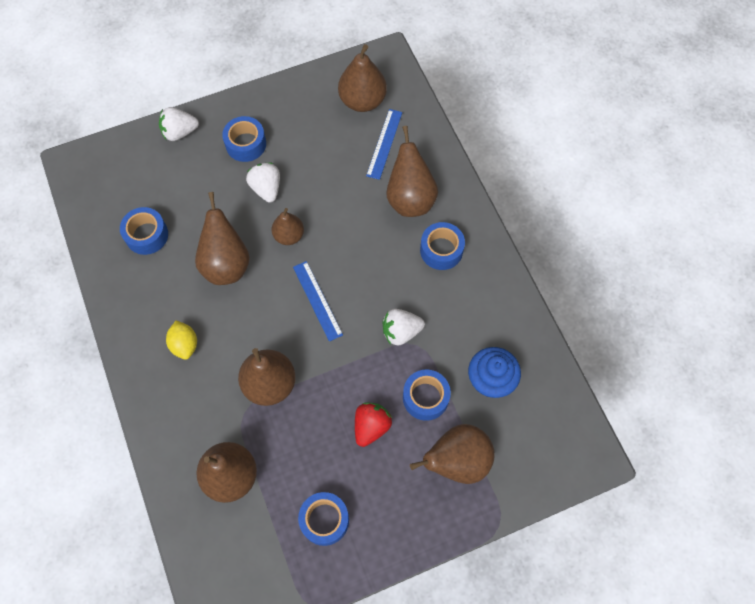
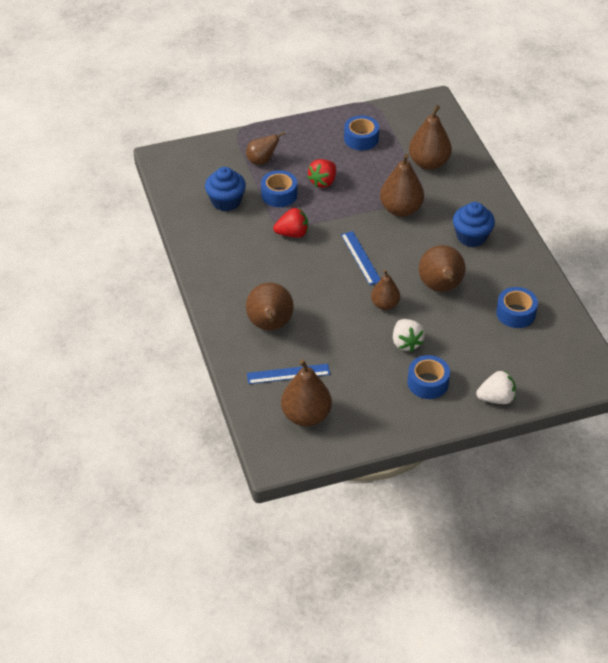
camera: 175 degrees left, 20 degrees down
yellow lemon [166,320,197,360] -> blue cupcake [453,202,495,247]
blue ruler [366,109,402,180] -> blue ruler turned 60 degrees clockwise [247,364,330,384]
white strawberry [383,309,425,346] -> red strawberry [273,208,308,238]
brown pear [410,424,495,484] -> brown pear [246,132,285,165], size x0.62
blue tape [420,222,465,270] -> none

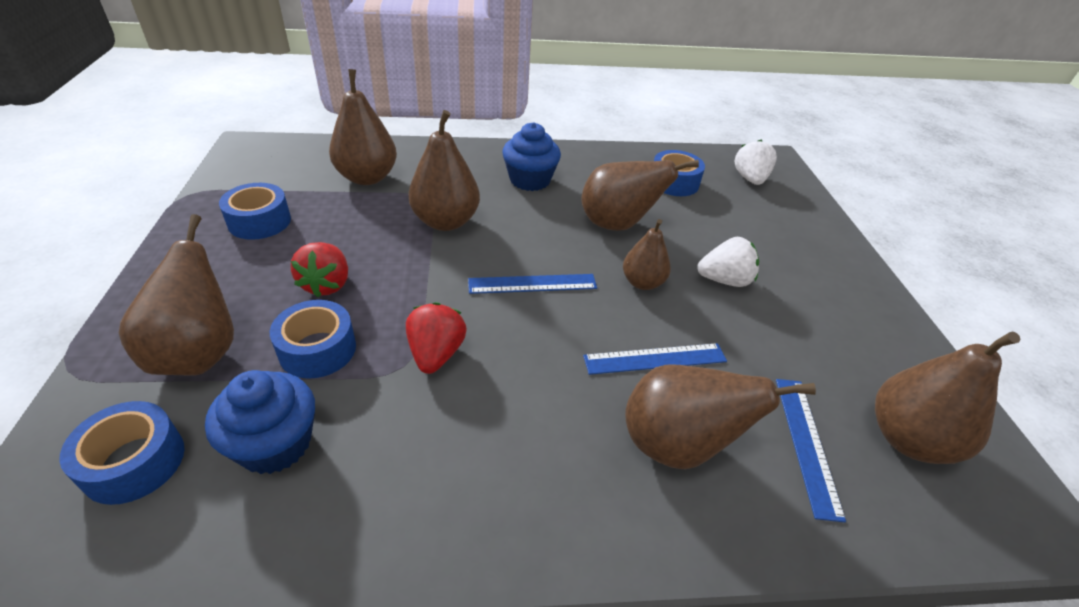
camera: 80 degrees left, 5 degrees down
brown pear [246,132,285,165] -> brown pear [119,214,234,376], size x1.61
red strawberry [307,159,336,188] -> red strawberry turned 45 degrees clockwise [291,242,348,298]
blue tape [408,355,450,399] -> blue tape moved to [59,401,185,505]
white strawberry [476,371,516,404] -> white strawberry moved to [735,140,777,185]
none -> blue ruler [583,343,727,375]

